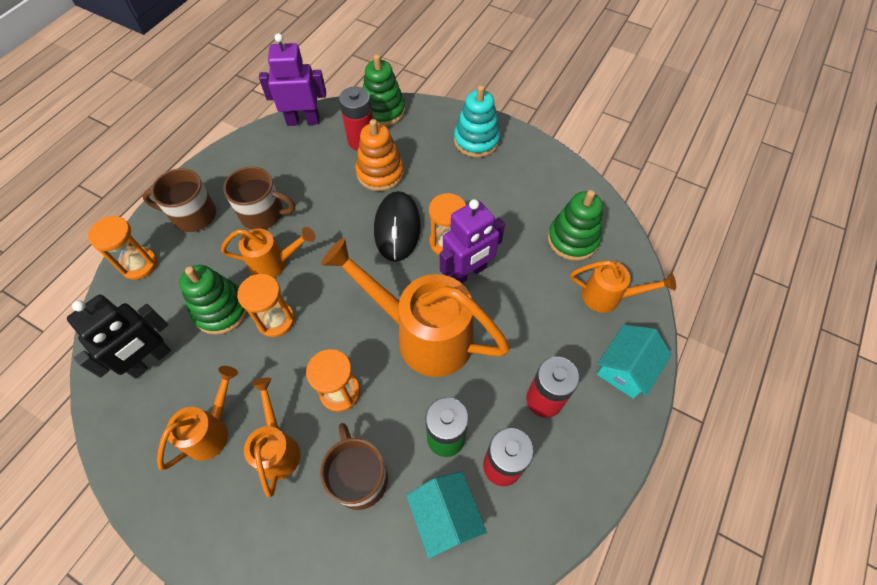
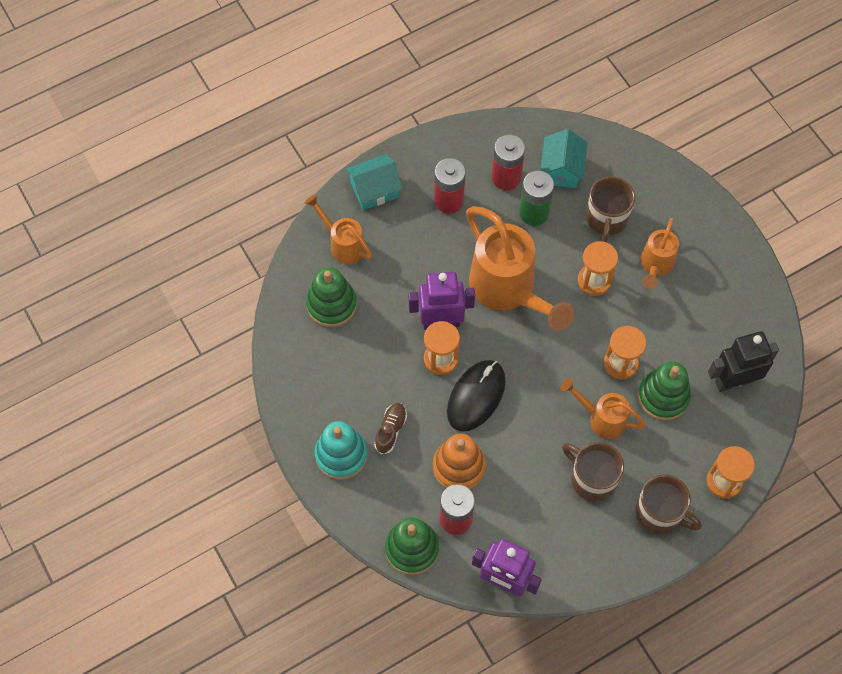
camera: 150 degrees left, 5 degrees up
orange watering can [157,366,238,470] -> none
none -> brown shoe [374,403,407,454]

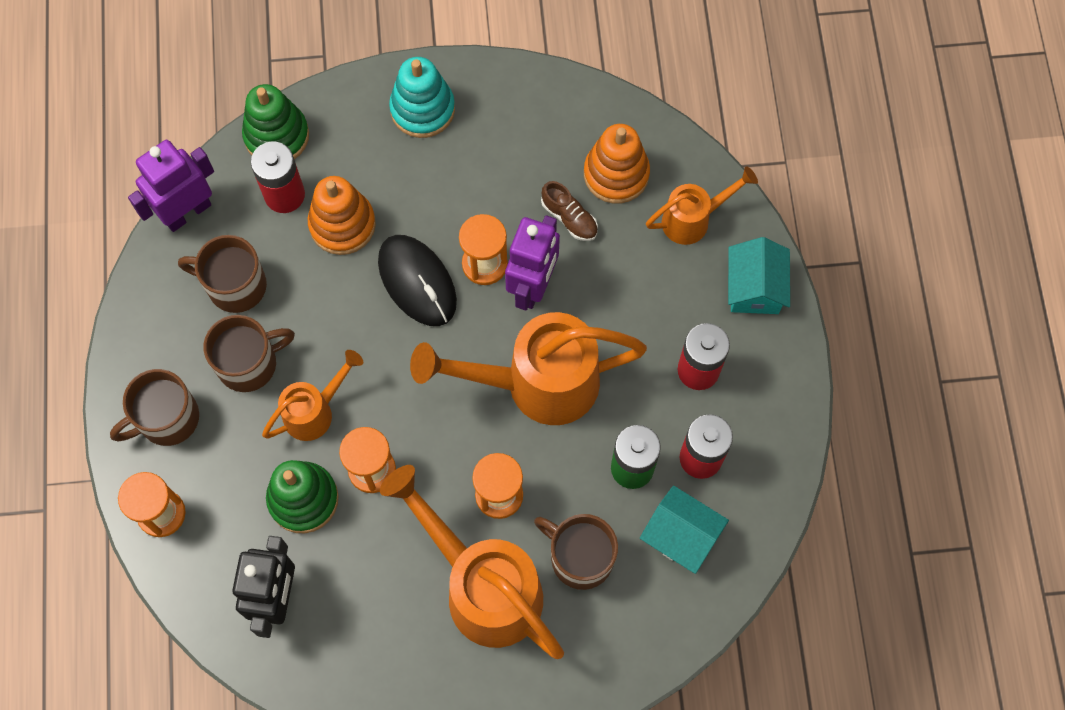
camera: 115 degrees right, 5 degrees up
green stacking toy [306,267,357,327] -> orange stacking toy [584,124,650,204]
brown shoe [374,403,407,454] -> brown shoe moved to [541,181,598,241]
orange watering can [641,218,679,289] -> orange watering can [380,465,564,659], size x1.87
none -> brown mug [178,235,267,313]

